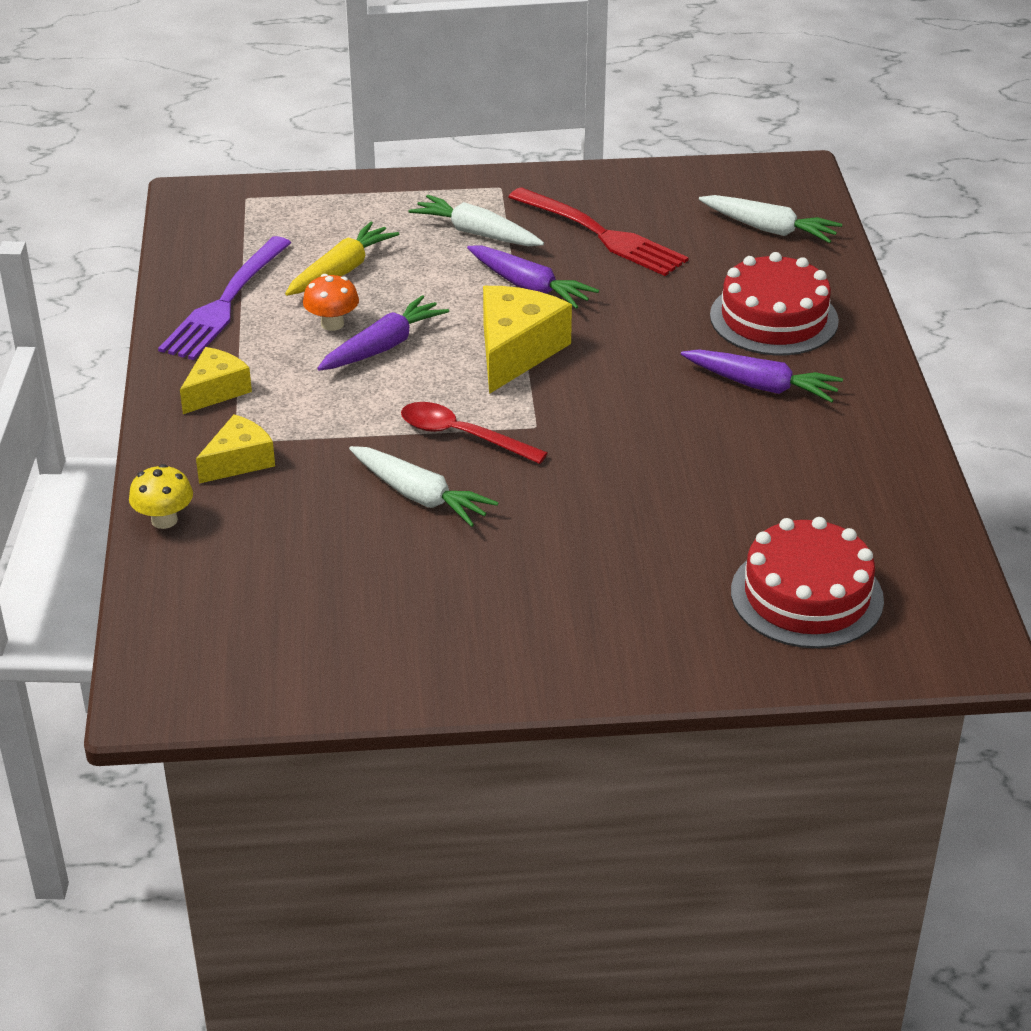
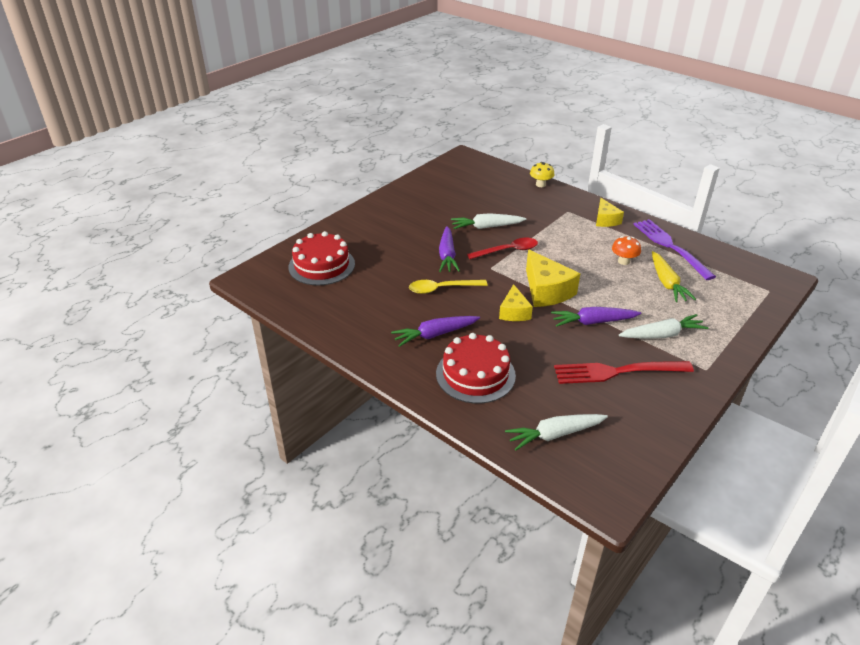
camera: 135 degrees right, 0 degrees up
yellow cheese [196,414,275,483] -> yellow cheese moved to [499,284,533,321]
purple carrot [317,295,449,371] -> purple carrot moved to [439,226,460,272]
none -> yellow spoon [409,280,487,294]

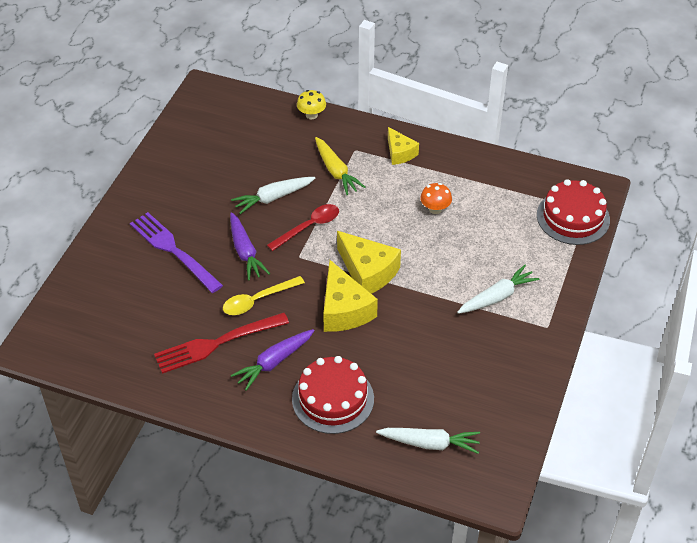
camera: 20 degrees left, 10 degrees up
red cake [288,231,355,286] -> red cake moved to [537,179,610,245]
yellow cheese [499,284,533,321] -> yellow cheese [323,260,378,332], size x1.63
white carrot [505,414,608,451] -> white carrot turned 135 degrees counterclockwise [376,428,480,454]
purple carrot [551,307,641,327] -> none
red fork [554,361,694,384] -> red fork moved to [154,313,289,374]
purple fork [633,219,716,280] -> purple fork moved to [130,212,223,293]
yellow carrot [652,251,696,302] -> yellow carrot moved to [315,137,366,195]

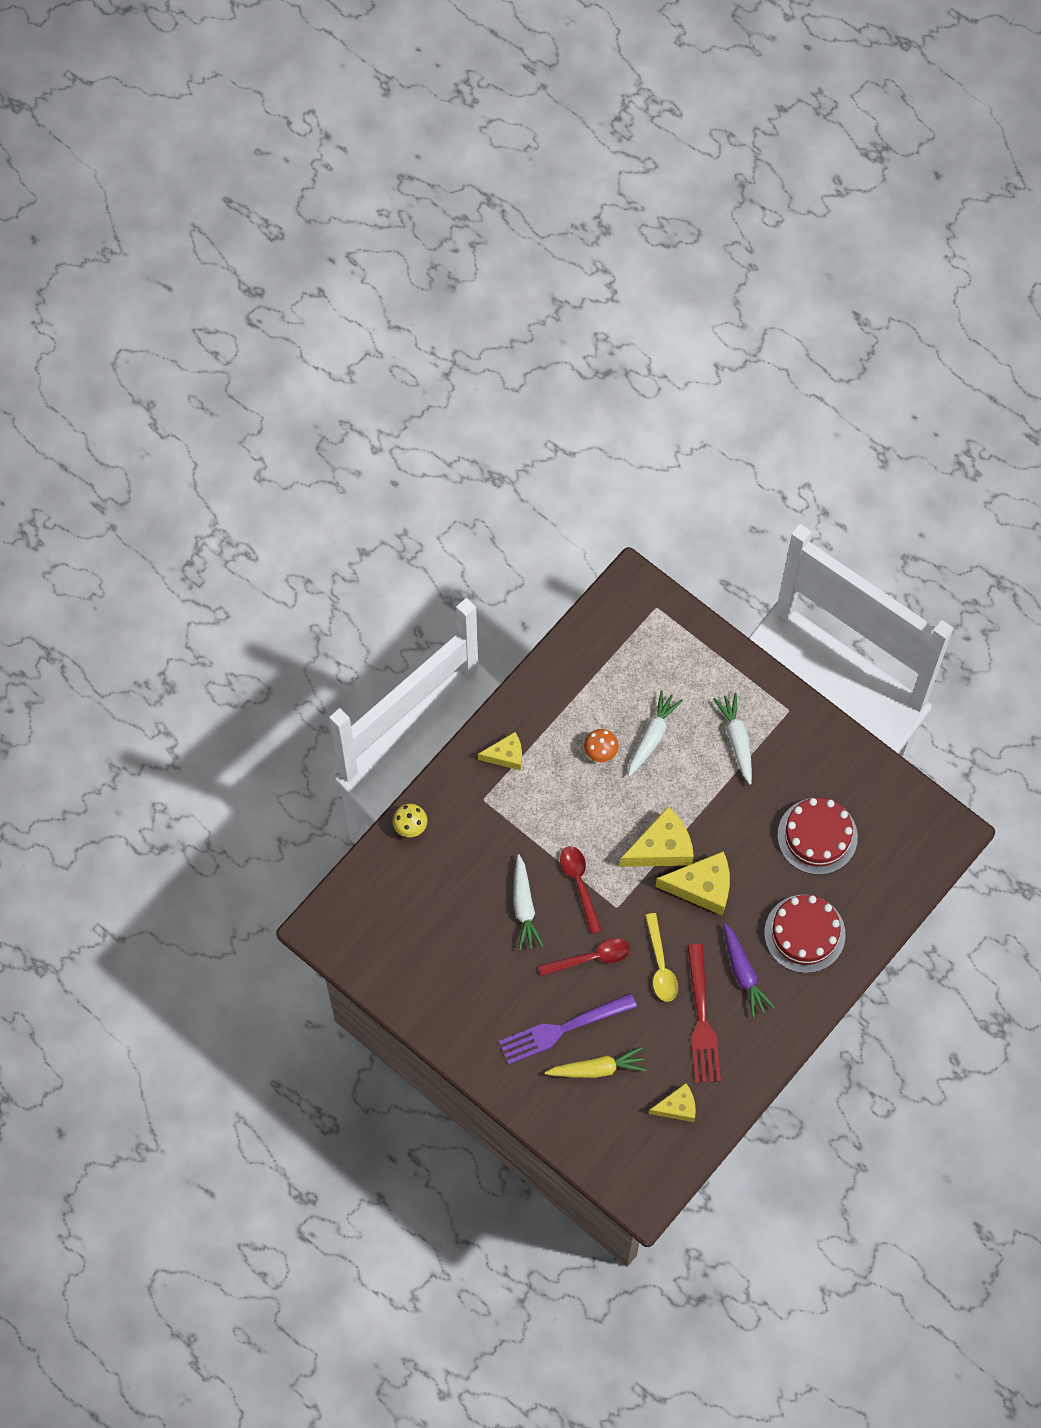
camera: 70 degrees left, 20 degrees up
purple carrot [230,212,270,281] -> red spoon [538,938,630,976]
yellow carrot [315,137,366,195] -> yellow carrot moved to [545,1047,646,1078]
white carrot [376,428,480,454] -> white carrot moved to [628,690,683,777]
red cake [537,179,610,245] -> red cake moved to [777,798,858,875]
none -> yellow cheese [649,1083,696,1122]

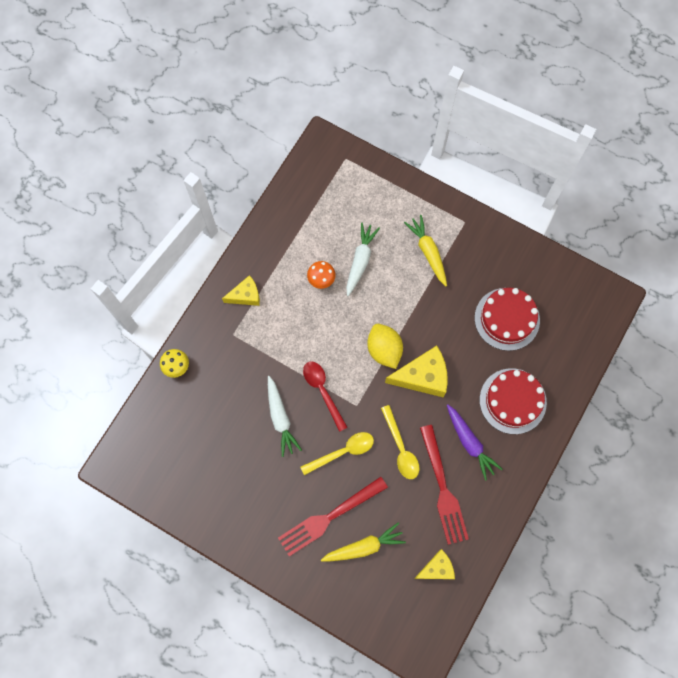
camera: 10 degrees left, 5 degrees up
purple fork [499,993,637,1065] -> red fork [278,477,388,556]
red spoon [538,938,630,976] -> yellow spoon [300,432,374,475]
yellow cheese [620,806,694,867] -> yellow lemon [367,324,403,369]
white carrot [714,693,752,785] -> yellow carrot [404,215,447,286]

